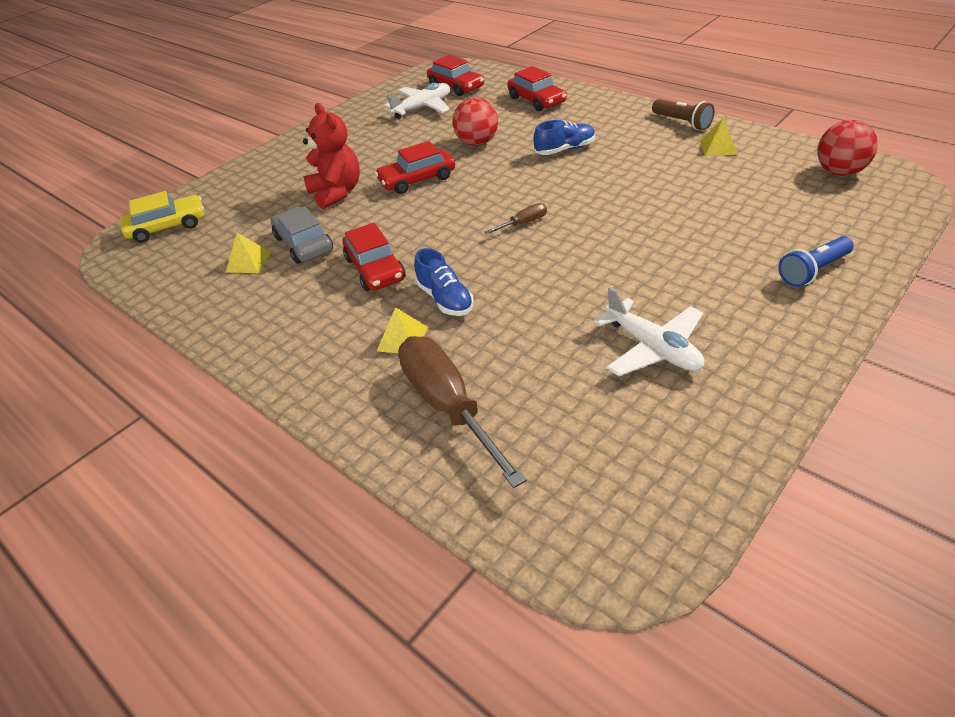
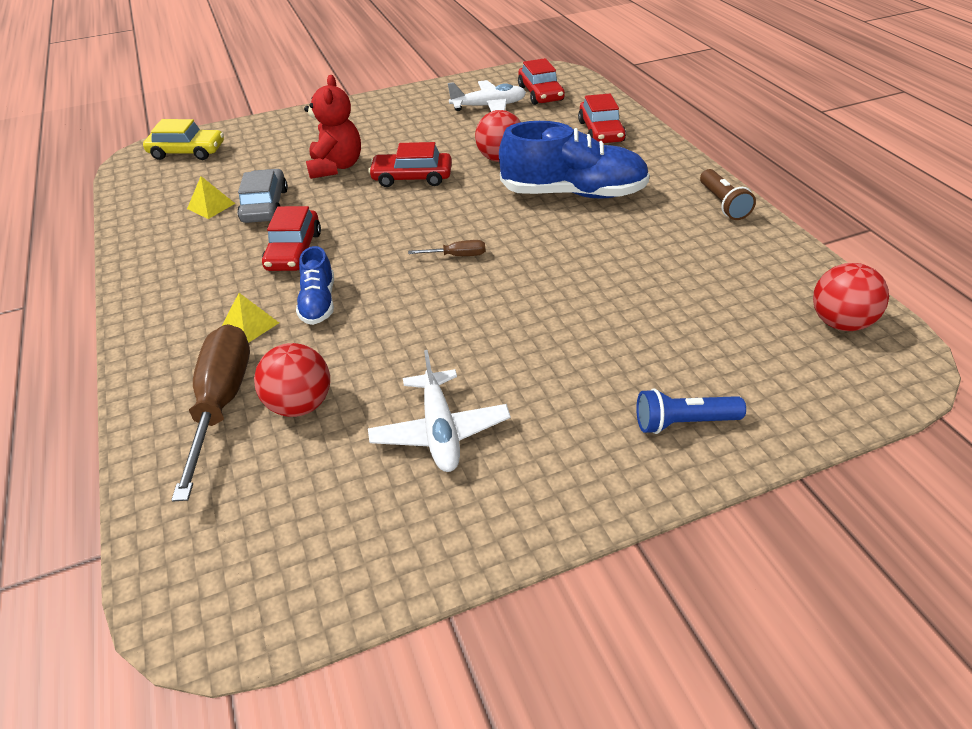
camera: 25 degrees right, 0 degrees up
blue shoe [534,120,595,155] -> blue shoe [499,121,650,199], size x1.95
yellow pyramid [700,118,738,156] -> none
none -> red ball [254,343,330,417]

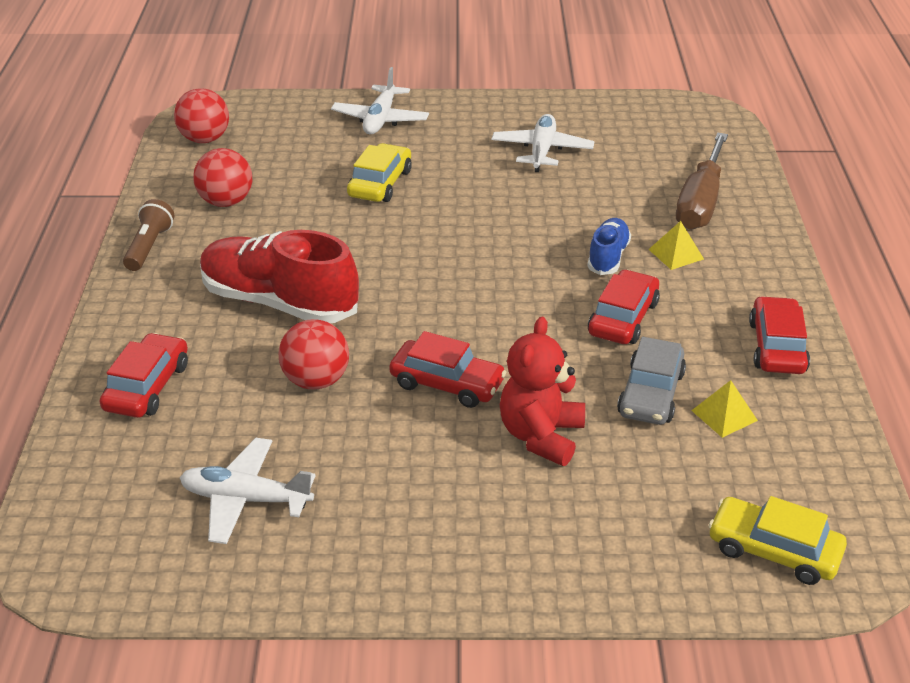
camera: 160 degrees left, 5 degrees down
red ball [254,343,330,417] -> red ball moved to [193,148,252,207]
brown screwdriver [408,240,485,256] -> none
blue shoe [499,121,650,199] -> red shoe [200,230,359,323]
red car [518,58,565,105] -> red car moved to [749,296,810,374]
blue flashlight [636,389,746,434] -> white plane [331,67,429,134]
none -> yellow car [347,143,412,202]

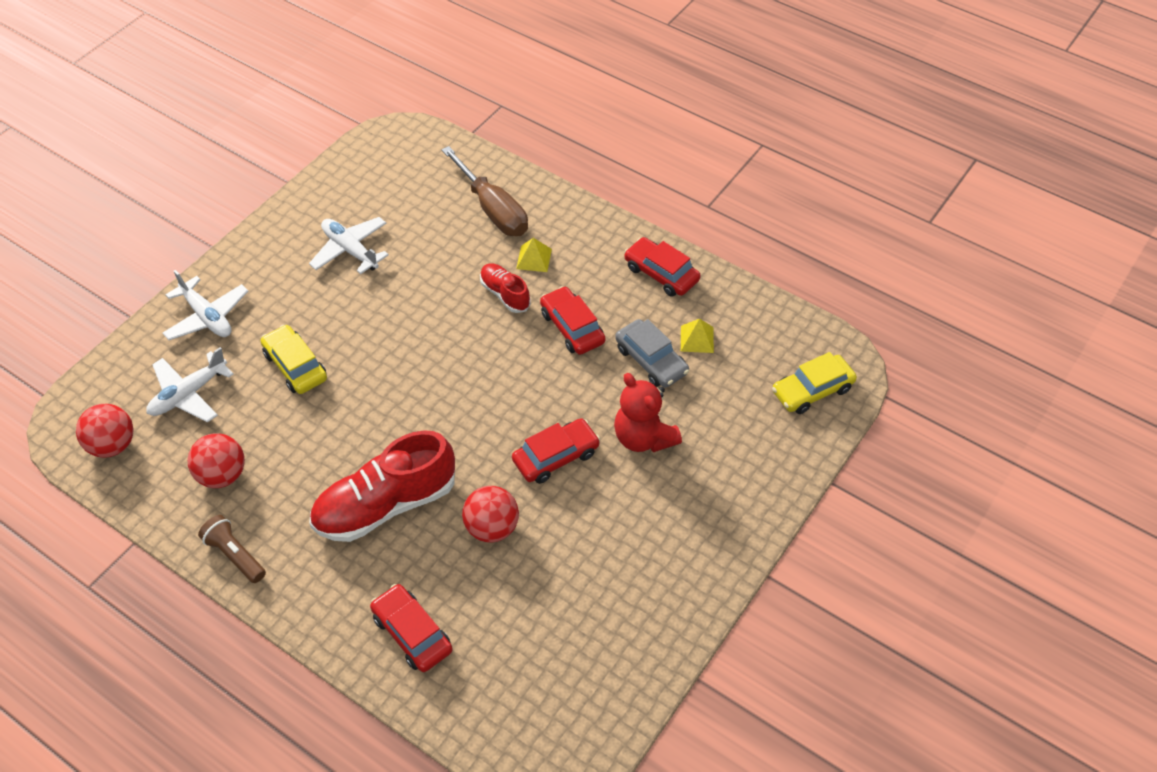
camera: 55 degrees left, 15 degrees up
white plane [180,438,315,544] -> white plane moved to [146,347,234,422]
blue shoe [587,218,631,275] -> red shoe [480,263,531,313]

